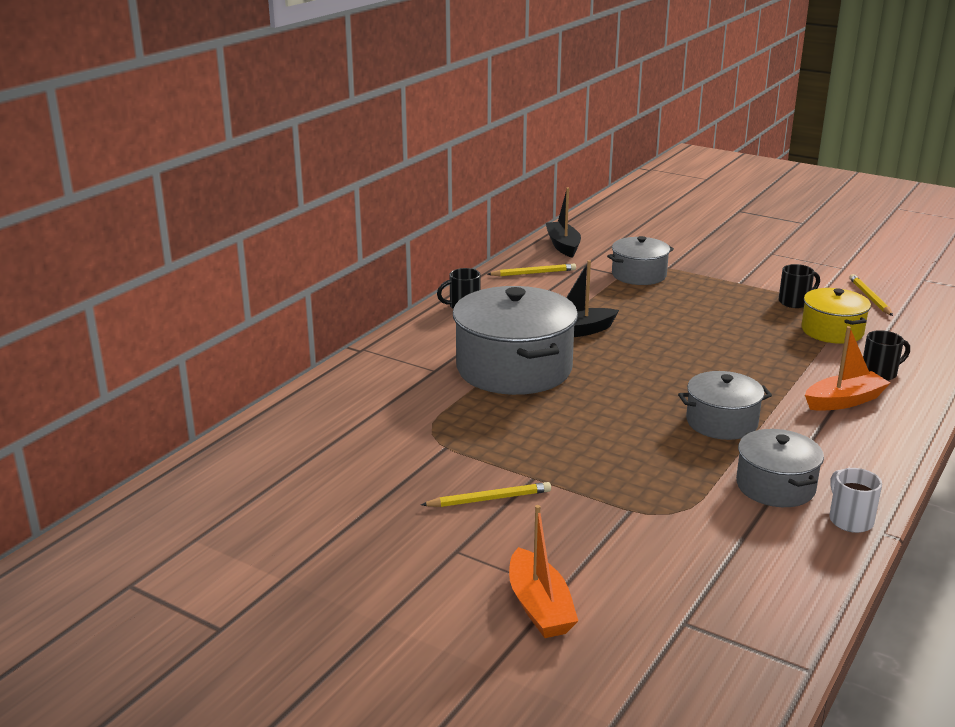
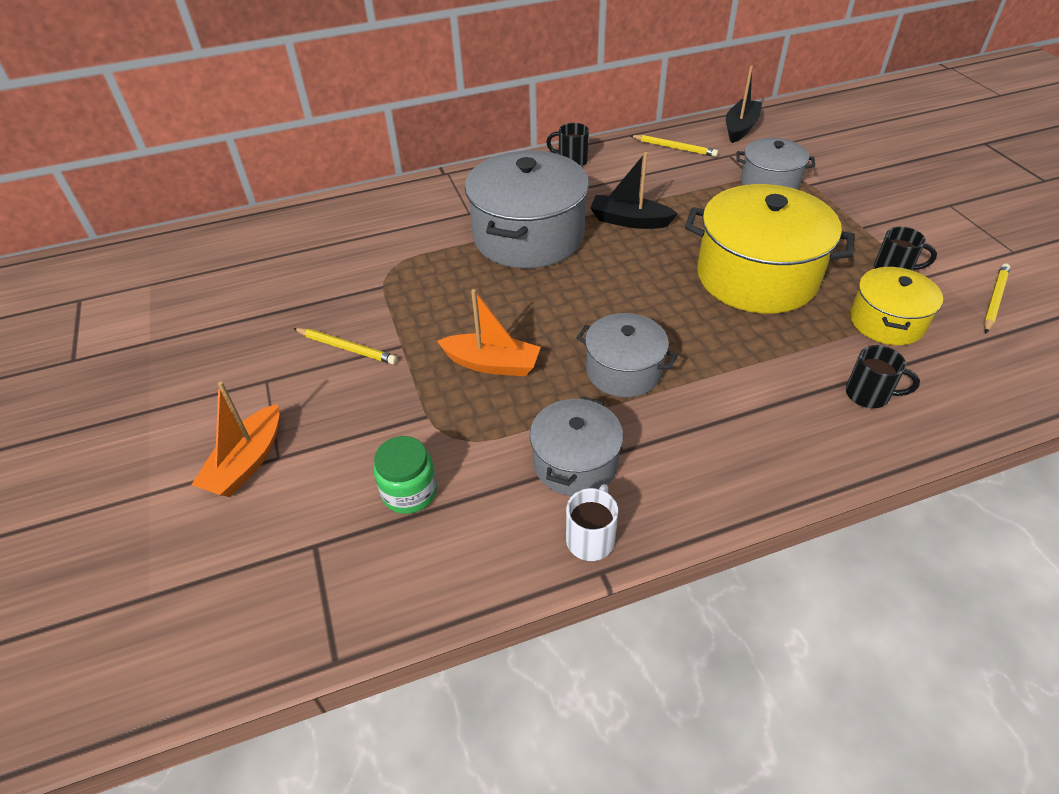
camera: 40 degrees right, 20 degrees up
orange boat [805,326,890,411] -> orange boat moved to [437,289,541,376]
none -> green jar [374,436,437,514]
none -> yellow pot [685,184,855,314]

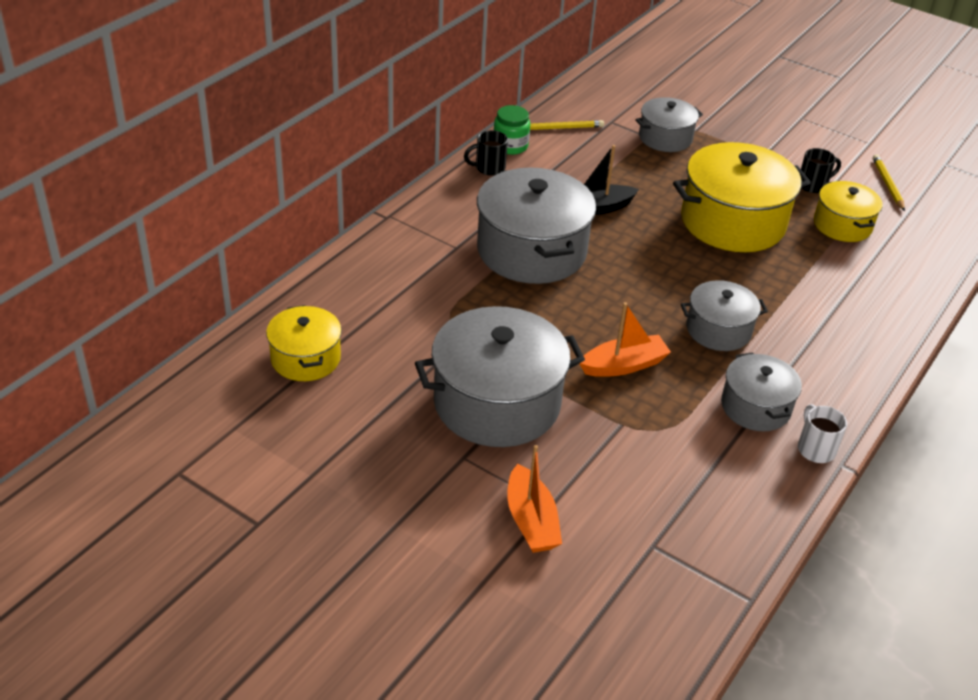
camera: 40 degrees left, 5 degrees down
yellow pencil [293,328,397,364] -> grey pot [415,306,585,447]
green jar [374,436,437,514] -> green jar moved to [494,105,530,155]
black boat [726,66,762,143] -> none
black mug [846,345,920,408] -> none
none -> yellow pot [266,305,342,381]

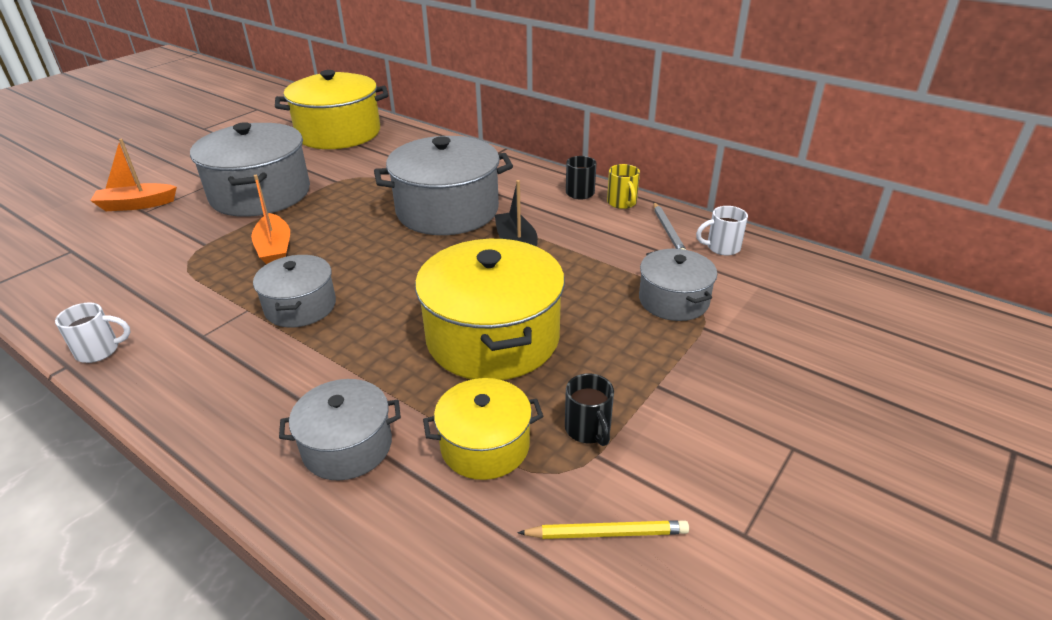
camera: 95 degrees right, 5 degrees down
yellow pot [266,305,342,381] -> yellow pot [275,70,389,149], size x1.79
green jar [494,105,530,155] -> yellow mug [607,164,640,209]
yellow pencil [530,120,604,130] -> grey pencil [653,203,686,250]
grey pot [721,352,802,431] -> grey pot moved to [279,379,401,481]
none -> white mug [696,206,748,256]

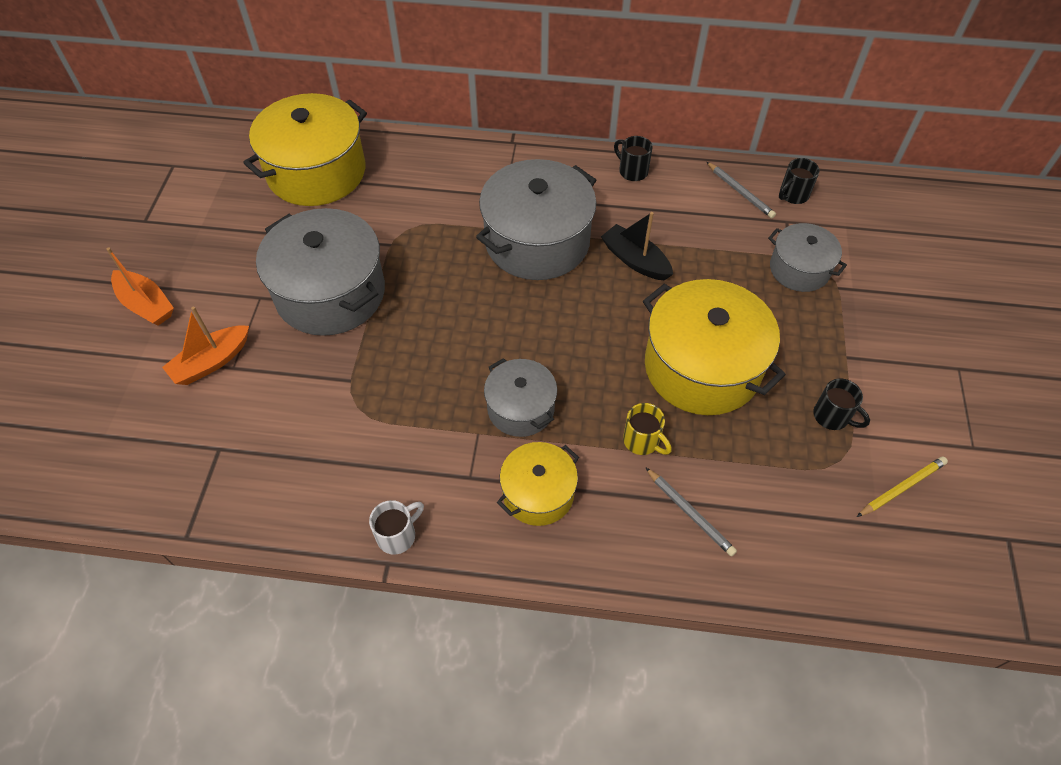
camera: 30 degrees left, 20 degrees up
orange boat [251,175,290,264] -> orange boat moved to [106,248,174,326]
grey pot [279,379,401,481] -> grey pencil [645,467,737,557]
yellow pot [423,378,543,480] -> yellow pot moved to [497,442,579,526]
yellow mug [607,164,640,209] -> yellow mug moved to [623,403,672,455]
white mug [696,206,748,256] -> black mug [779,158,820,204]

